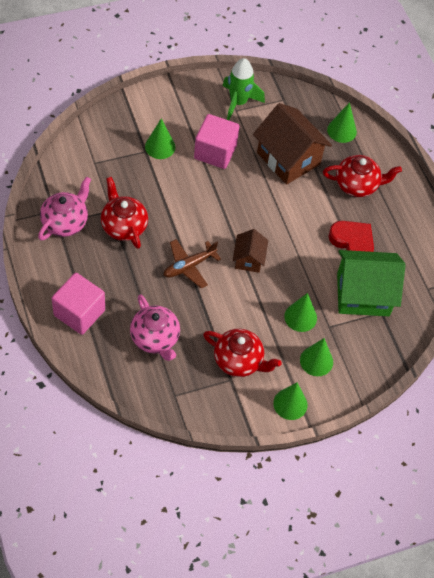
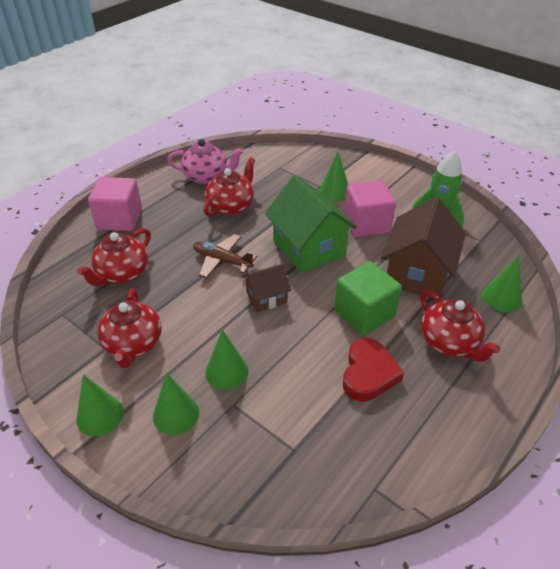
camera: 65 degrees right, 15 degrees down
pink teapot [130,294,180,361] -> red teapot [77,228,151,286]
green house [337,250,405,316] -> green house moved to [265,176,357,273]
none -> green cube [334,261,402,335]

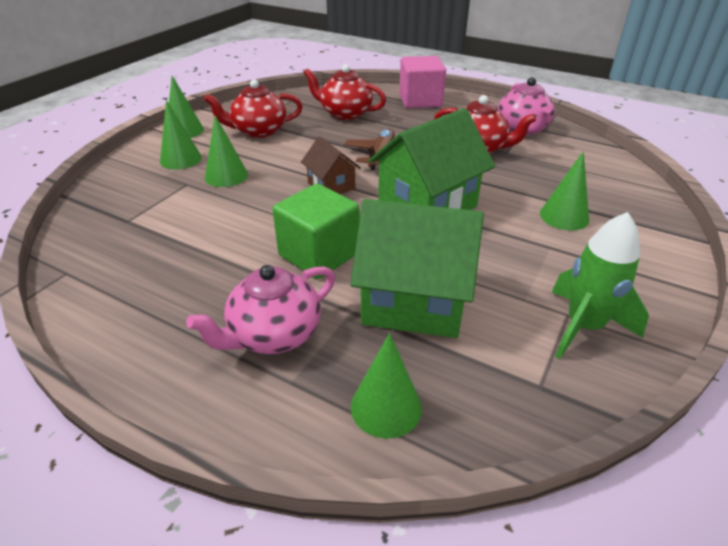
camera: 80 degrees right, 5 degrees down
red heart [343,338,404,402] -> none
pink cube [344,180,396,237] -> none
brown house [381,197,466,298] -> green house [351,199,484,338]
red teapot [420,290,500,362] -> pink teapot [186,265,335,354]

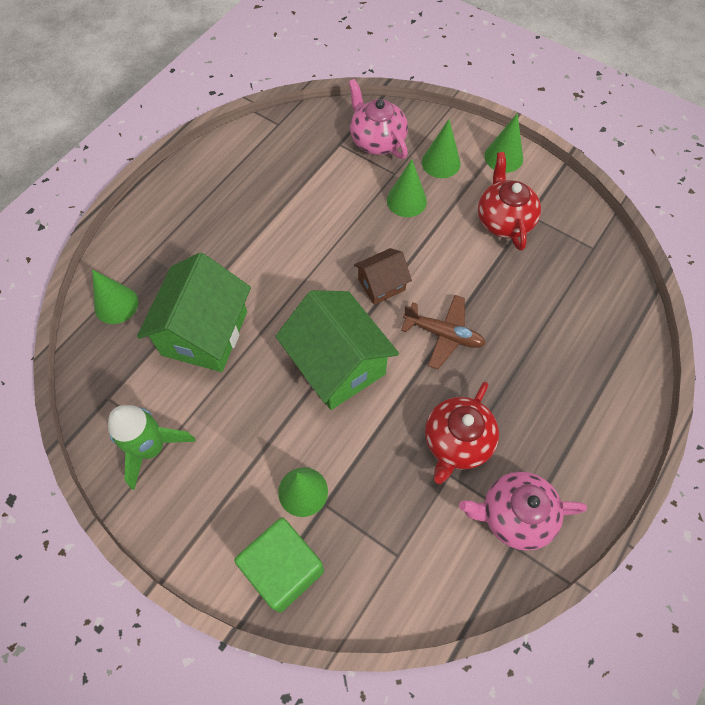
camera: 95 degrees right, 25 degrees up
pink teapot [186,265,335,354] -> pink teapot moved to [349,79,408,159]
green cube [272,184,359,279] -> green cube moved to [235,518,324,613]
red teapot [304,64,386,120] -> none
pink cube [399,56,446,108] -> none

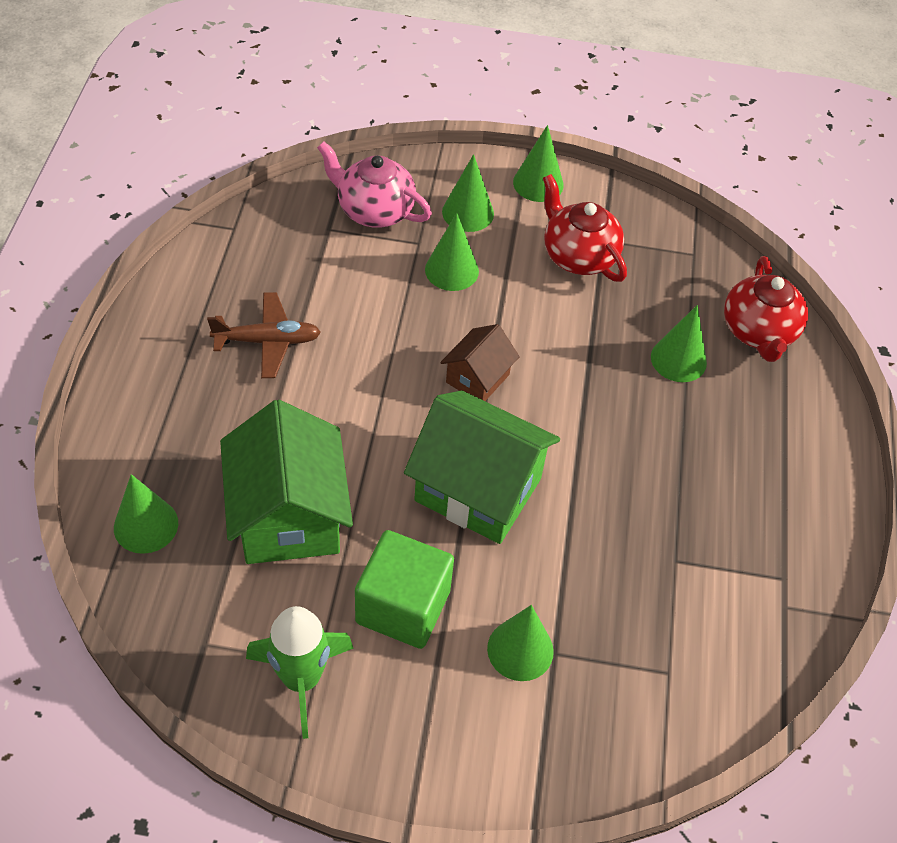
camera: 30 degrees left, 10 degrees down
green cube [235,518,324,613] -> green cube moved to [355,530,454,649]
brown plane [401,295,486,369] -> brown plane moved to [207,292,321,378]
red teapot [425,382,499,484] -> red teapot moved to [724,256,808,362]
pink teapot [459,471,587,551] -> none
none -> green cone [651,305,707,382]

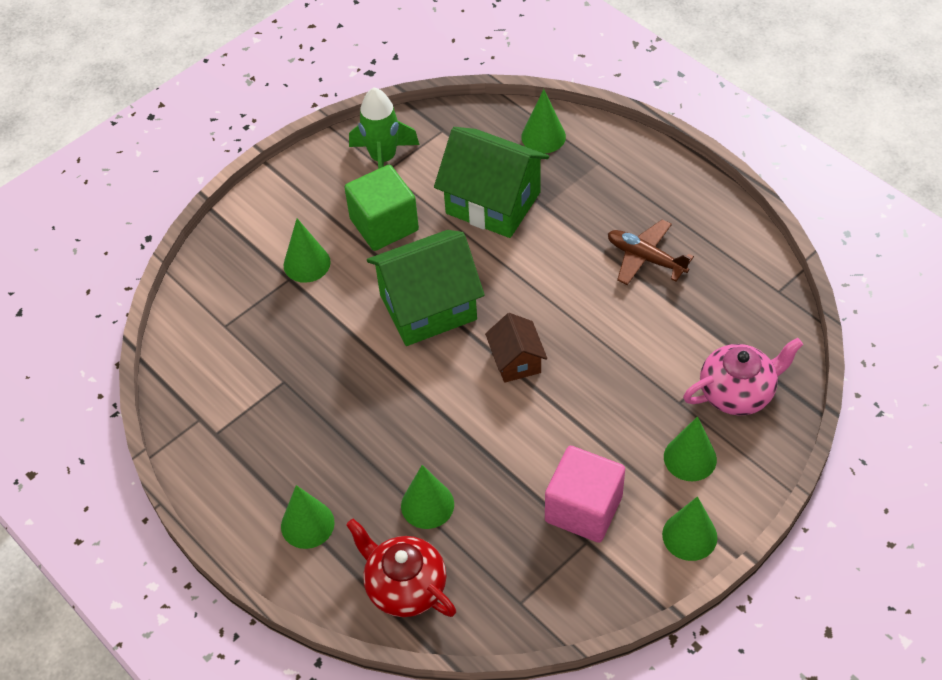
camera: 135 degrees right, 0 degrees up
brown plane [207,292,321,378] -> brown plane turned 90 degrees clockwise [608,219,694,285]
green cone [425,213,479,291] -> green cone moved to [281,485,335,549]
red teapot [543,174,627,282] -> pink cube [545,446,625,543]

